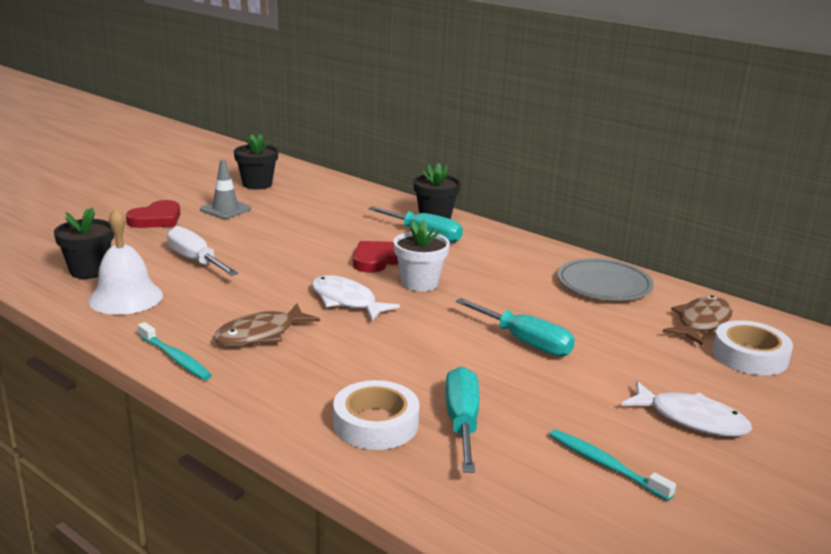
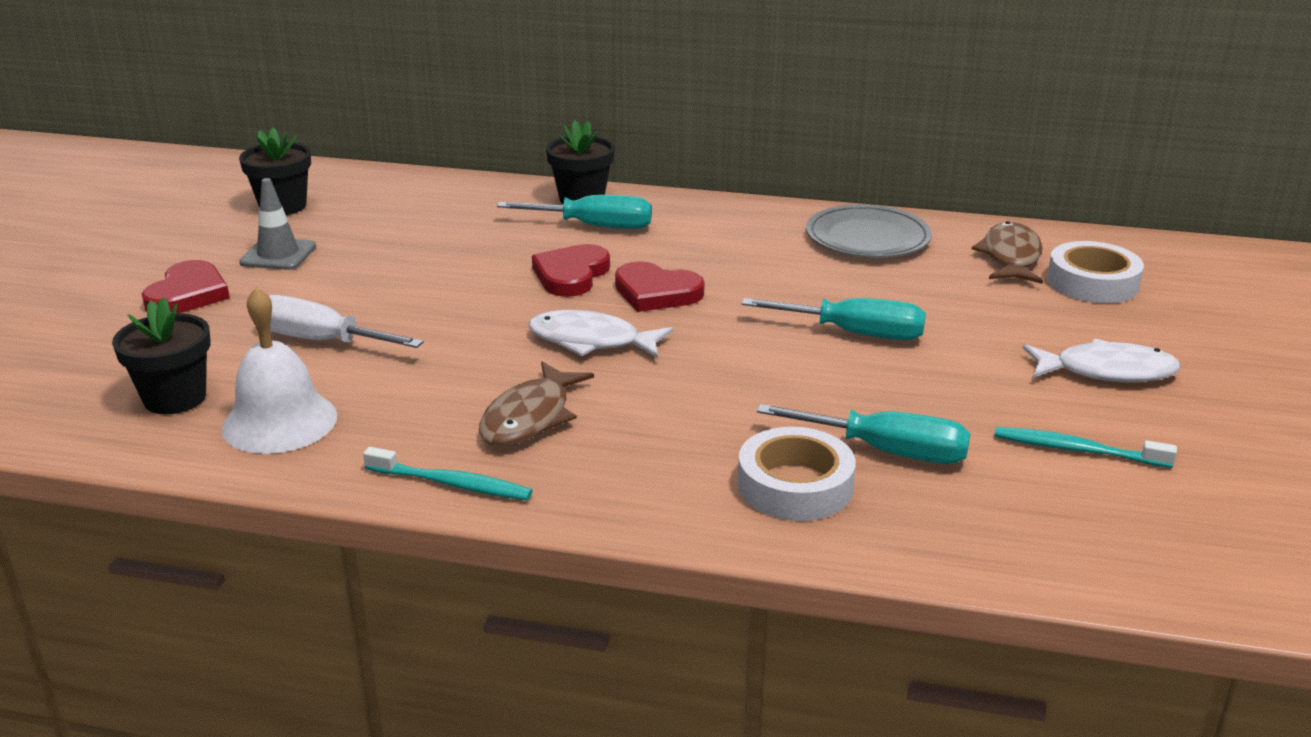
camera: 25 degrees left, 5 degrees up
white flower pot [393,220,450,291] -> red heart [615,261,705,312]
turquoise screwdriver [445,366,479,473] -> turquoise screwdriver turned 135 degrees clockwise [757,404,971,464]

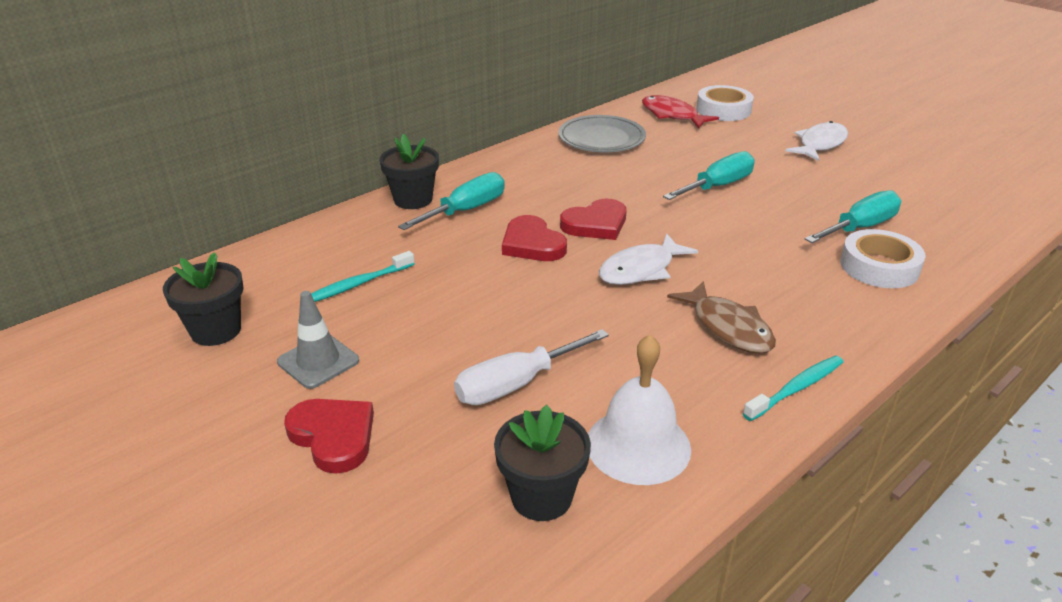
camera: 55 degrees left, 5 degrees up
brown fish [972,221,1043,284] -> red fish [642,95,719,129]
turquoise toothbrush [994,427,1177,468] -> turquoise toothbrush moved to [311,251,415,302]

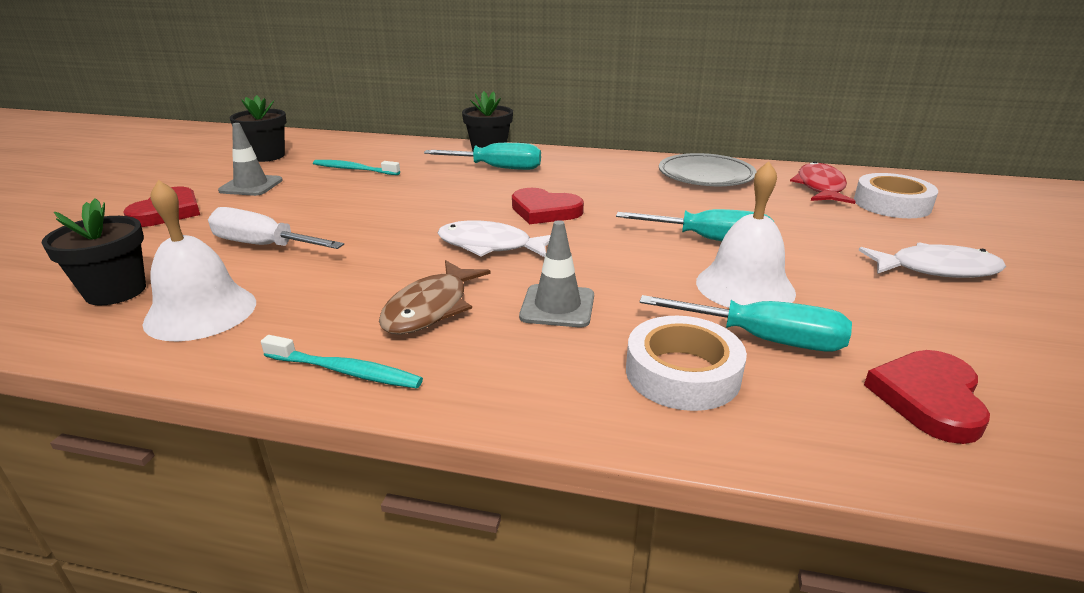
camera: 55 degrees right, 5 degrees down
red heart [502,215,567,261] -> red heart moved to [864,350,990,444]
none -> grey traffic cone [519,220,594,327]
none -> white bell [696,161,796,308]

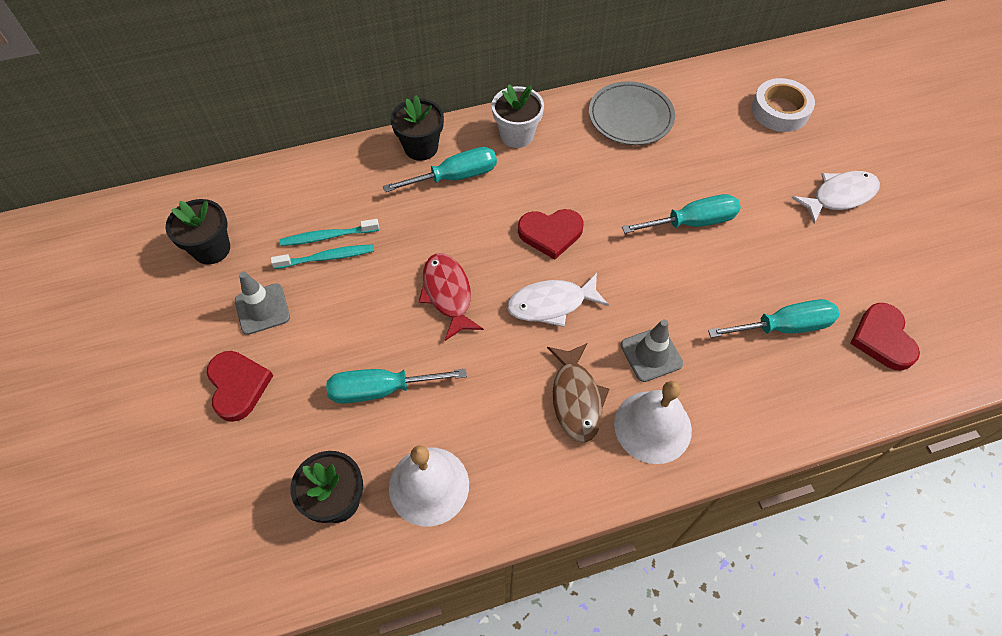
camera: 30 degrees left, 30 degrees up
white screwdriver [208,207,344,249] -> turquoise screwdriver [326,368,467,404]
turquoise toothbrush [261,335,423,389] -> turquoise toothbrush moved to [271,244,374,269]
white tape [626,316,747,411] -> none
white bell [696,161,796,308] -> white bell moved to [614,381,692,464]
red fish [790,161,856,204] -> red fish moved to [419,253,484,341]
none -> white flower pot [492,84,544,148]

